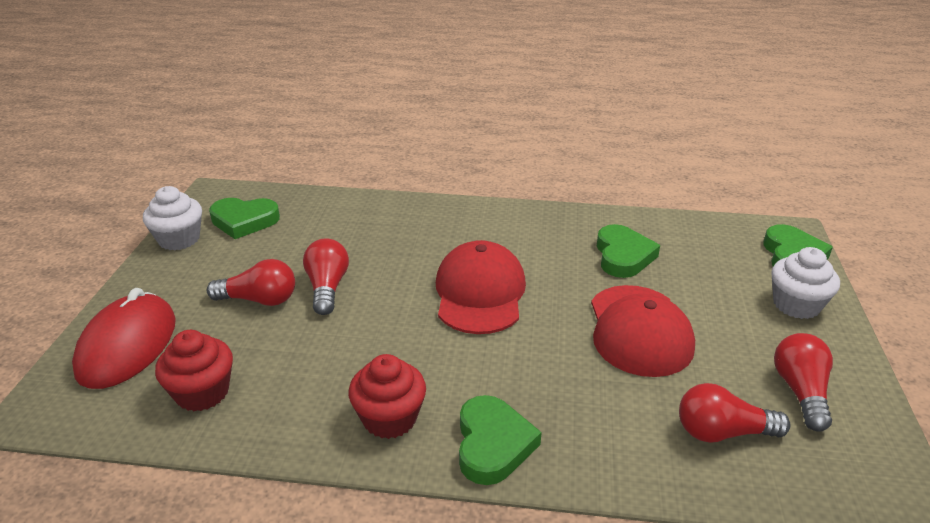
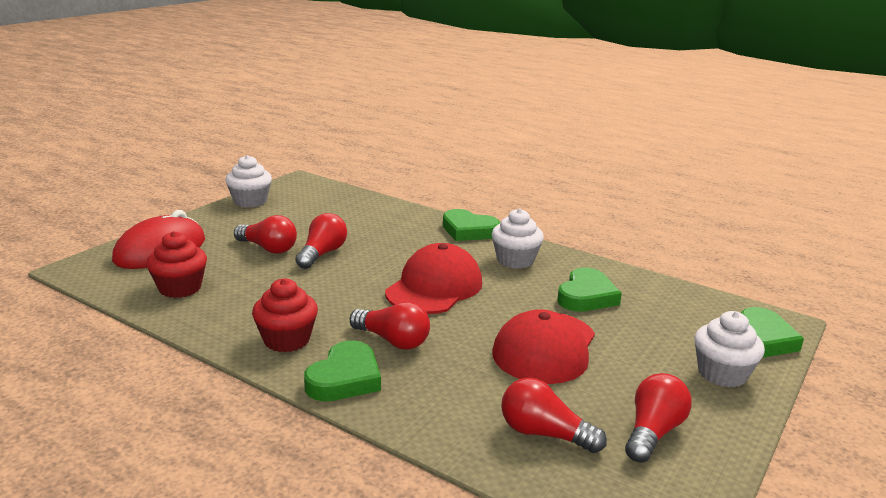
camera: 25 degrees right, 10 degrees down
green heart [209,198,280,239] -> green heart moved to [443,209,500,241]
none -> red light bulb [350,302,430,350]
none -> white cupcake [492,209,544,269]

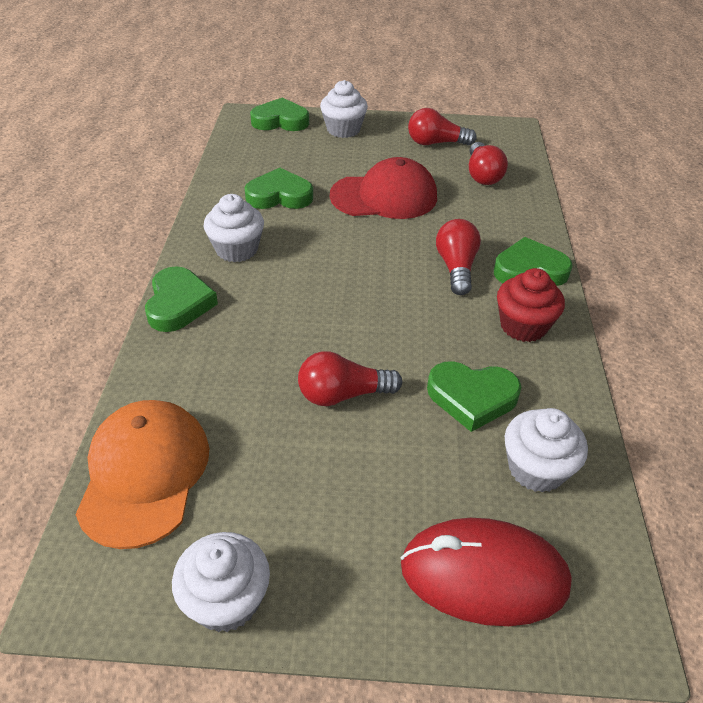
camera: 120 degrees left, 20 degrees up
red cupcake [146,231,207,298] -> white cupcake [505,408,588,493]
red light bulb [234,215,297,254] -> none
red cap [385,243,482,314] -> none
none -> orange cap [75,400,209,549]
none -> green heart [427,361,521,432]

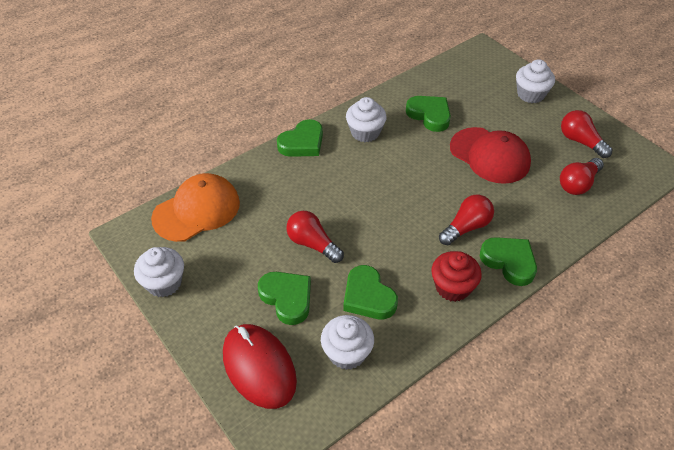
camera: 50 degrees right, 5 degrees up
green heart [250,97,309,131] -> green heart moved to [258,272,311,325]

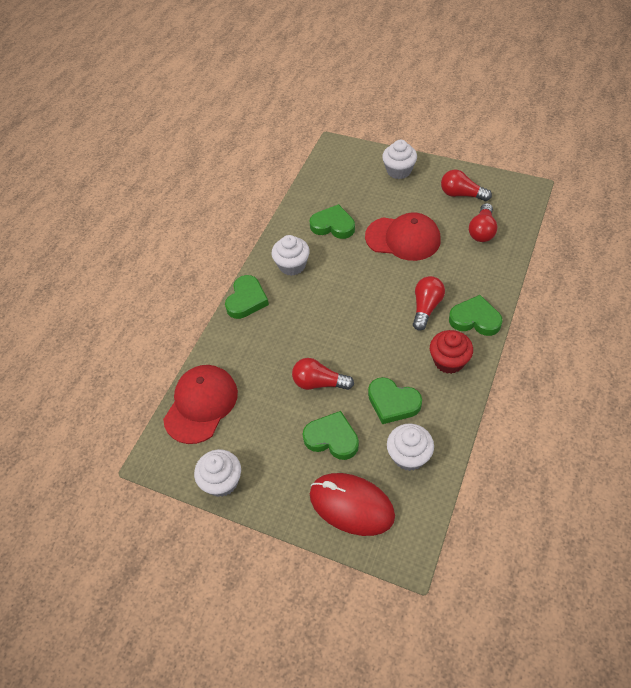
camera: 25 degrees left, 5 degrees up
orange cap [151,173,240,242] -> red cap [163,365,238,444]

